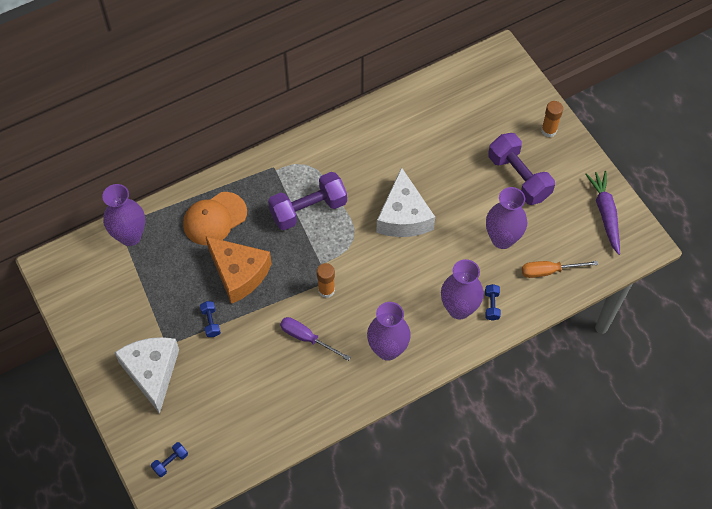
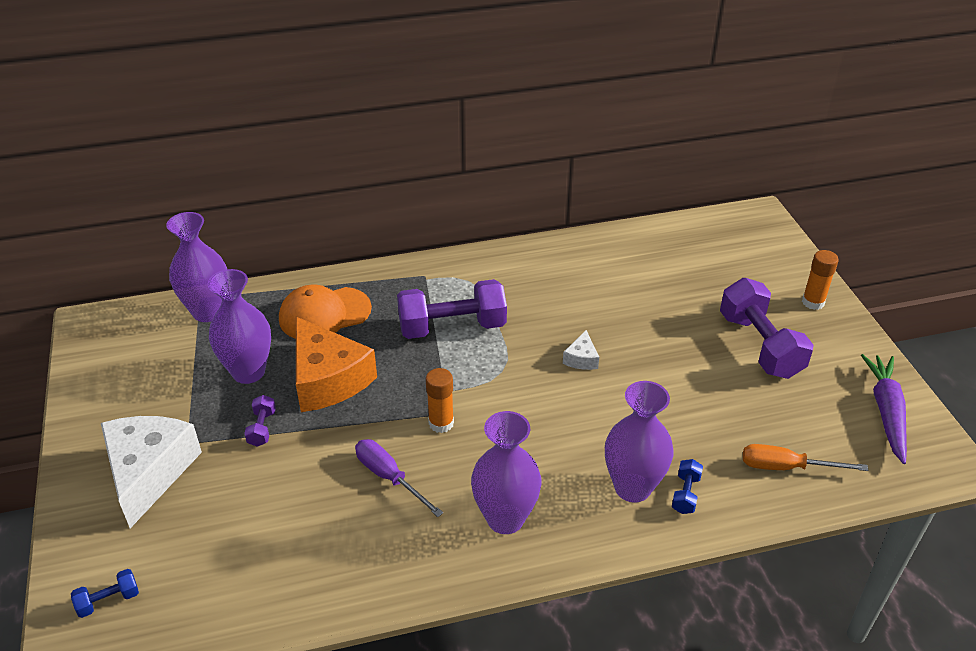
camera: 15 degrees right, 20 degrees down
blue dumbbell [200,301,221,337] -> purple dumbbell [244,395,276,447]
white cheese [376,167,435,237] -> white cheese [563,330,599,370], size x0.43
purple vase [486,187,527,249] -> purple vase moved to [208,269,271,384]

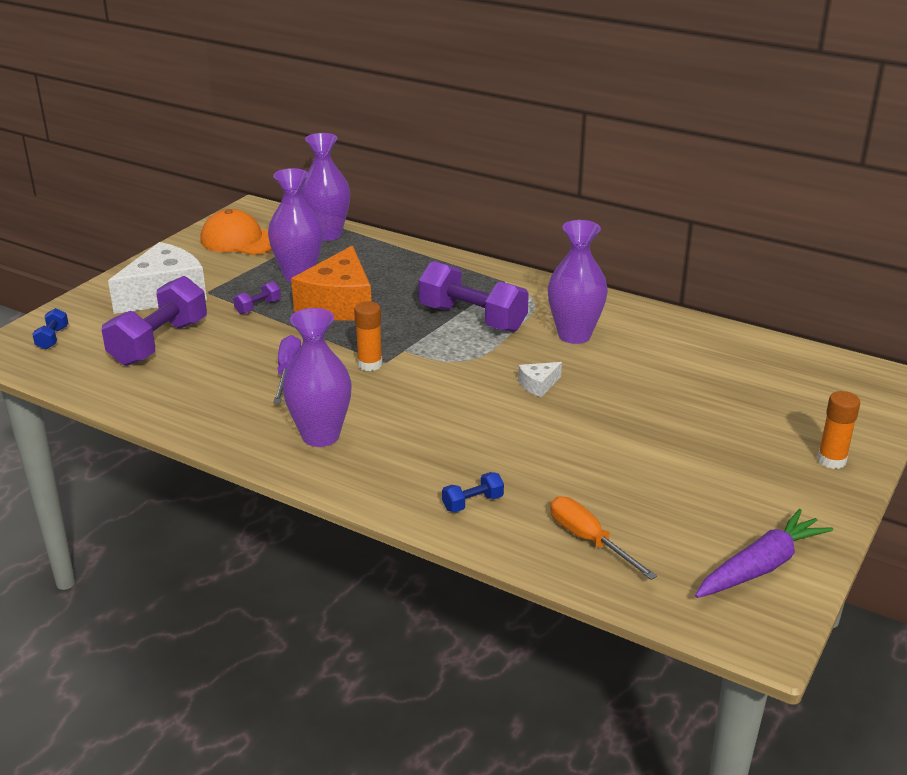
camera: 45 degrees right, 10 degrees down
blue dumbbell [71,569,139,618] -> blue dumbbell turned 75 degrees clockwise [32,308,68,349]
orange cap [279,285,372,339] -> orange cap moved to [200,209,272,255]
purple vase [605,381,674,502] -> purple vase moved to [548,220,608,344]
purple dumbbell [720,278,814,379] -> purple dumbbell moved to [102,276,207,366]

